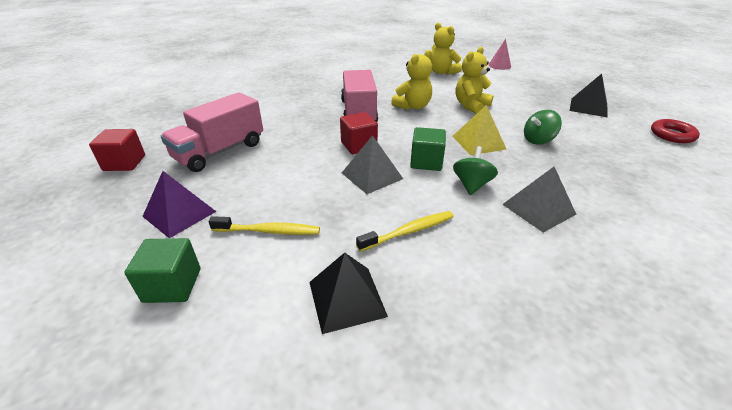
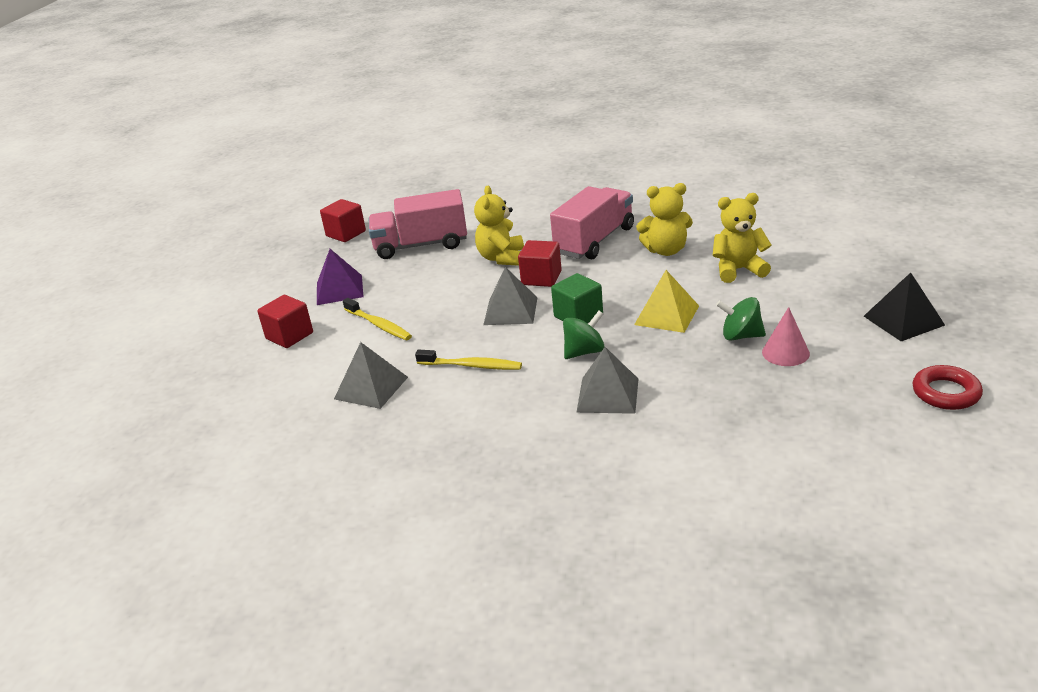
camera: 45 degrees right, 5 degrees down
green cube [124,238,200,303] -> red cube [257,295,313,348]
black pyramid [309,253,388,334] -> grey pyramid [334,342,408,409]
yellow teddy bear [430,23,462,75] -> yellow teddy bear moved to [474,186,524,266]
pink cone [488,39,511,70] -> pink cone moved to [762,307,810,366]

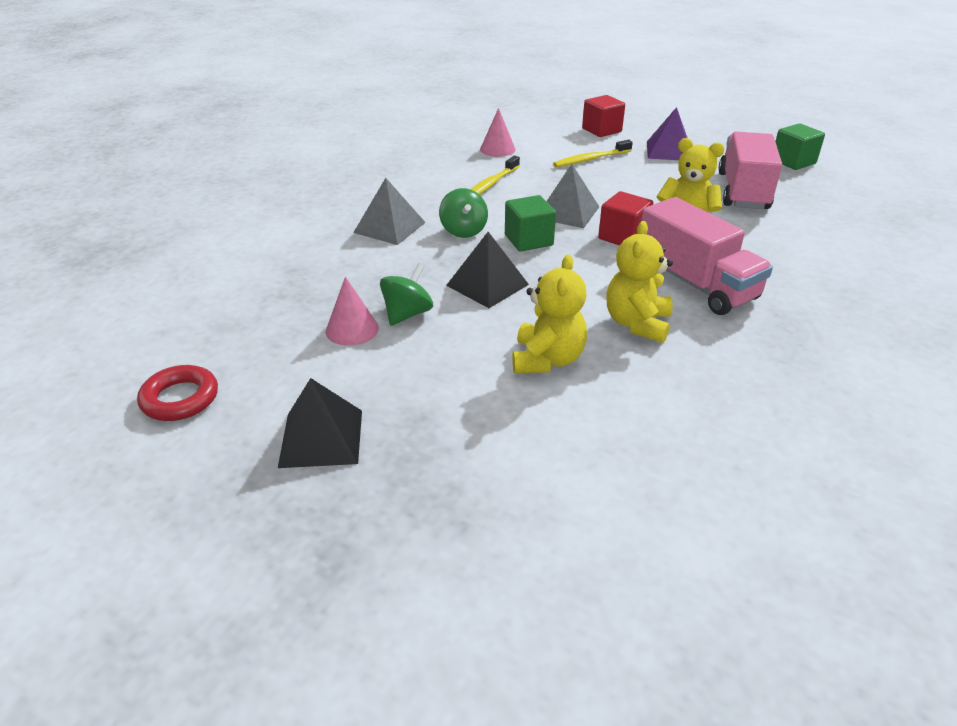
camera: 105 degrees right, 5 degrees up
red cube [320,199,366,242] -> green cube [775,123,825,170]
grey pyramid [334,342,408,409] -> pink cone [480,108,516,157]
yellow pyramid [634,270,699,333] -> black pyramid [446,232,529,308]

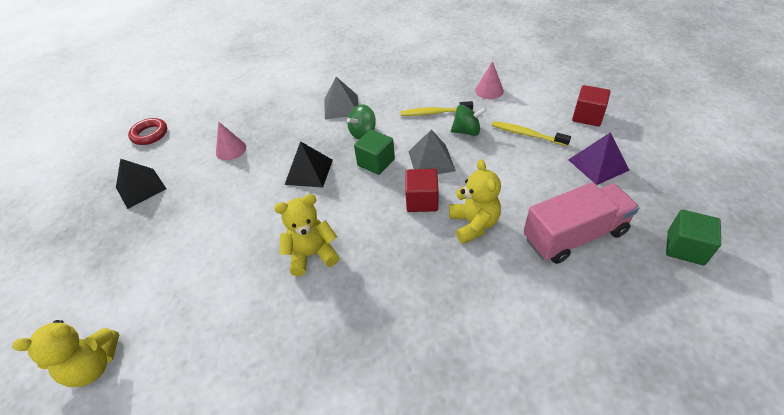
camera: 60 degrees right, 10 degrees up
green spinning top [380,263,433,326] -> green spinning top moved to [451,105,487,136]
yellow teddy bear [512,254,587,373] -> yellow teddy bear moved to [12,320,119,387]
pink truck [641,197,773,315] -> none

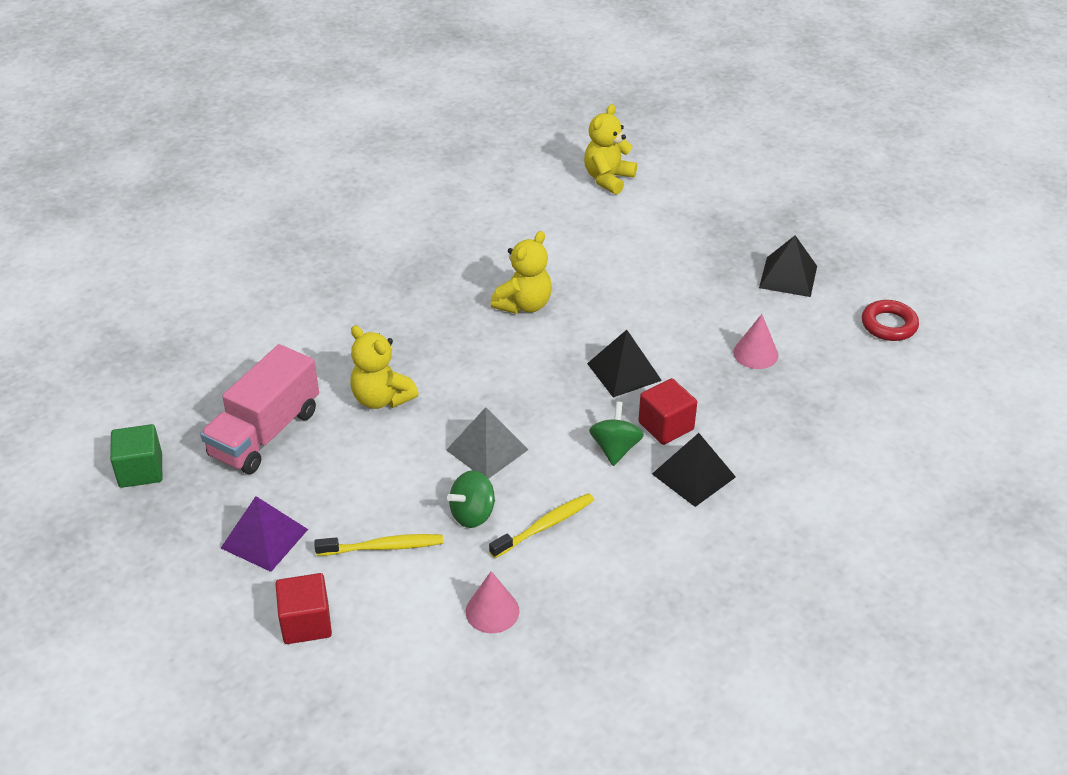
camera: 140 degrees right, 5 degrees down
grey pyramid [324,77,359,119] -> black pyramid [652,433,736,507]
green cube [354,130,395,175] -> none
red cube [405,169,439,212] -> red cube moved to [638,378,697,445]

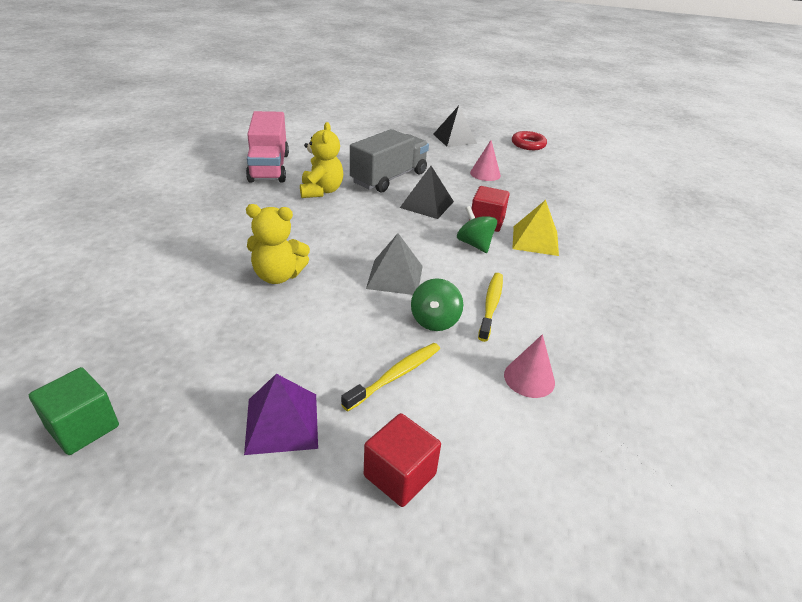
camera: 40 degrees left, 5 degrees down
pink truck [200,344,319,474] -> pink truck moved to [246,111,289,183]
yellow teddy bear [584,104,637,195] -> none
black pyramid [652,433,736,507] -> yellow pyramid [512,200,559,256]
none -> grey truck [350,129,429,193]

